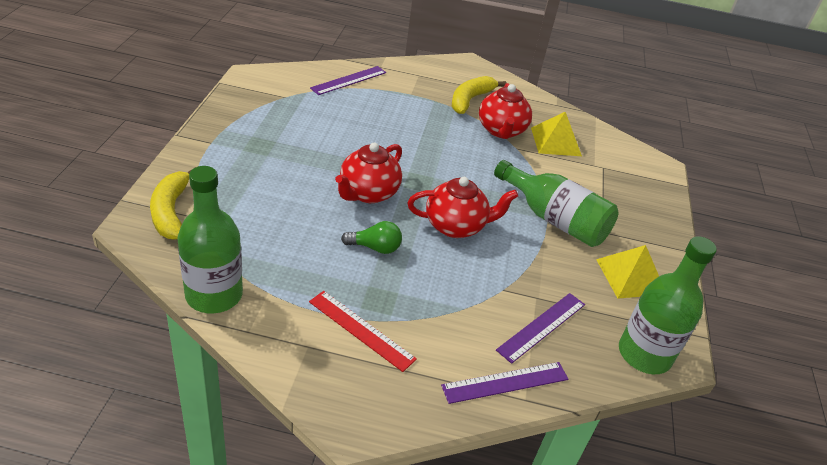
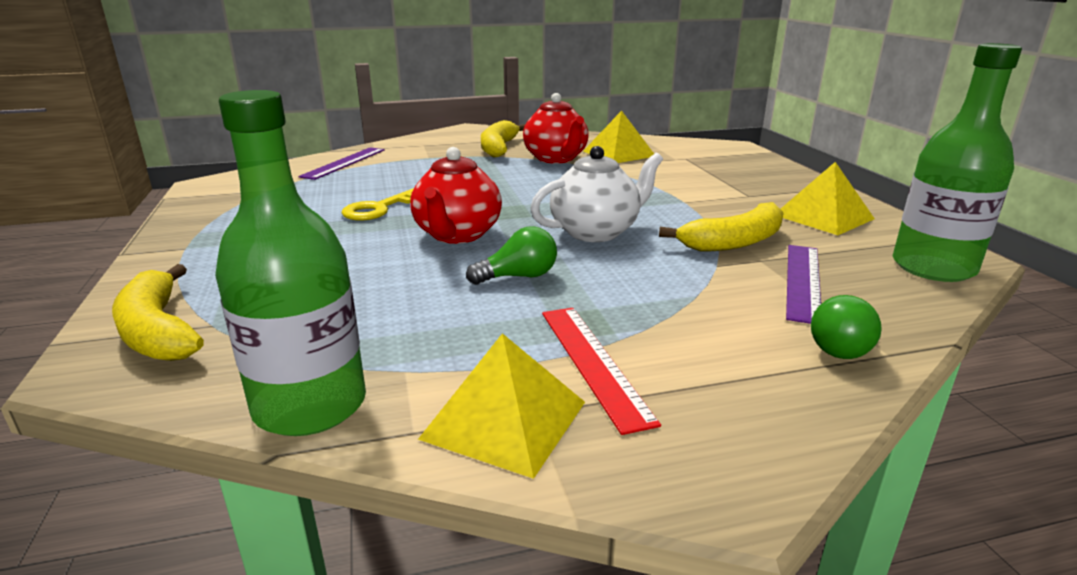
camera: 20 degrees left, 15 degrees down
red ruler [309,291,417,372] -> red ruler turned 60 degrees clockwise [542,308,661,435]
red teapot [407,177,518,238] -> white teapot [530,146,663,242]
purple ruler [441,362,568,404] -> green light bulb [811,295,882,359]
green bottle [494,160,619,247] -> none
none -> yellow key [341,188,414,221]
none -> yellow pyramid [418,333,585,479]
none -> yellow banana [659,202,784,252]

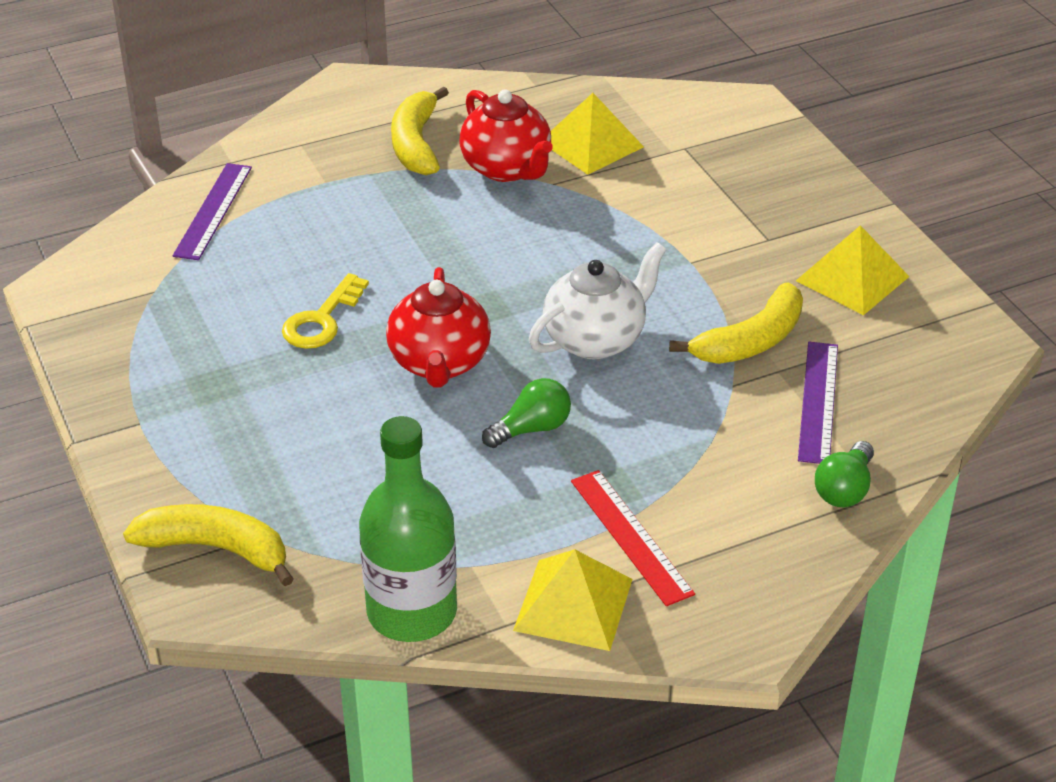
camera: 10 degrees left, 15 degrees up
yellow banana [112,264,204,361] -> yellow banana turned 150 degrees clockwise [123,504,294,586]
green bottle [893,43,1022,282] -> none

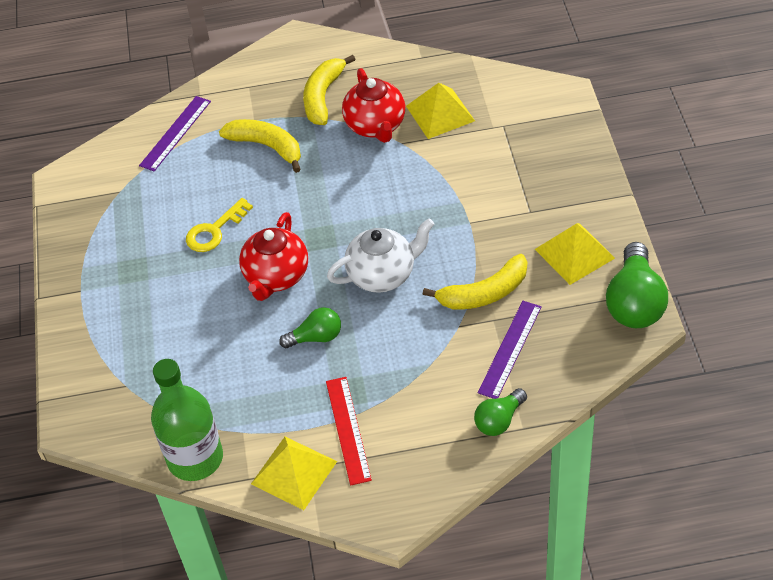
camera: 20 degrees right, 10 degrees up
yellow banana [123,504,294,586] -> yellow banana moved to [219,119,301,173]
none -> green light bulb [606,242,668,328]

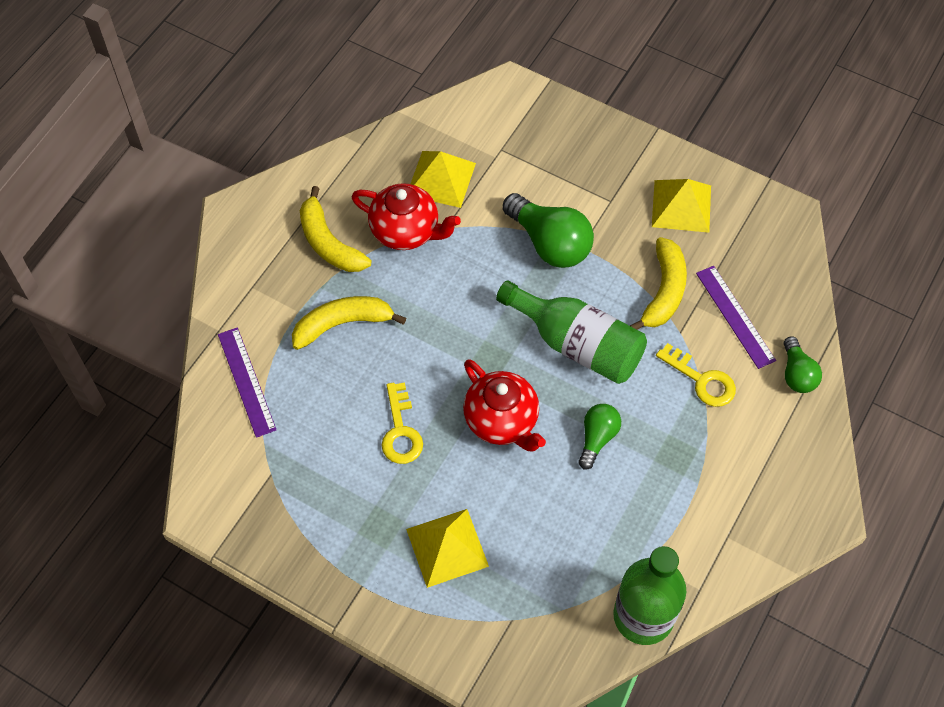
camera: 55 degrees left, 10 degrees up
yellow pyramid [251,437,337,510] -> yellow pyramid moved to [406,509,489,588]
red ruler [326,377,372,485] -> none
white teapot [327,218,434,293] -> green bottle [496,280,647,384]
green light bulb [606,242,668,328] -> green light bulb moved to [502,193,594,268]
none -> yellow key [656,343,736,407]

